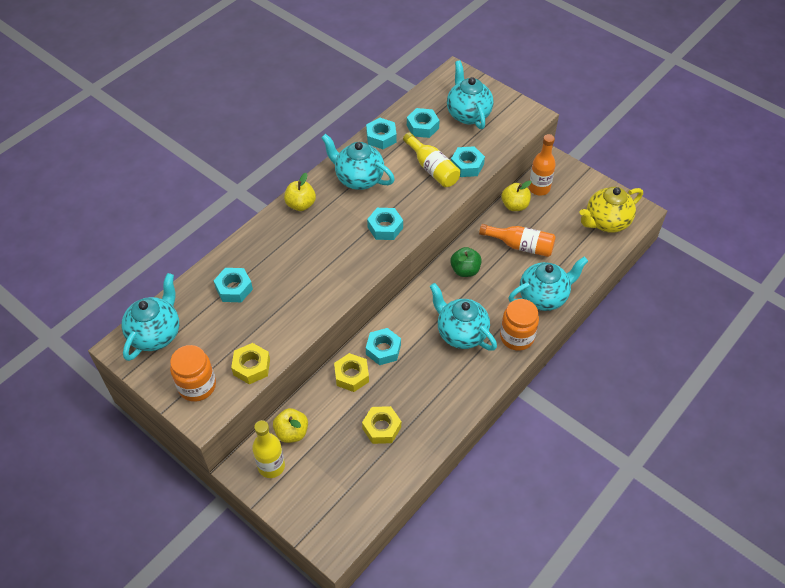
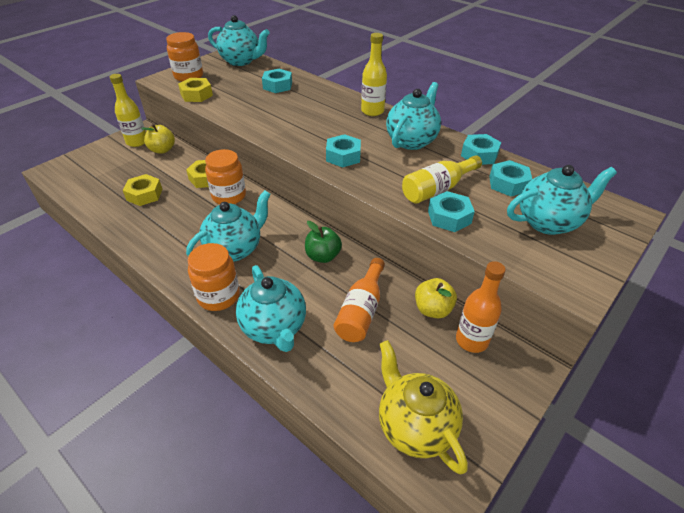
camera: 90 degrees right, 10 degrees down
yellow apple [284,173,316,211] -> yellow bottle [361,33,387,116]
turquoise nut [366,328,401,365] -> orange jar [205,149,246,204]

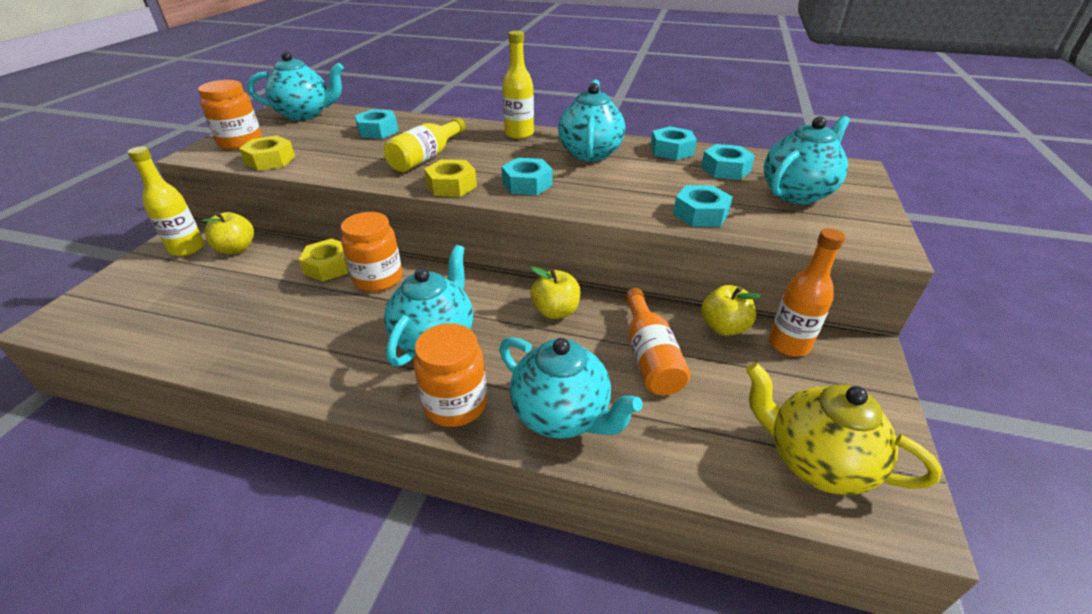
camera: 25 degrees left, 5 degrees down
yellow nut [123,174,163,206] -> yellow nut moved to [424,159,477,197]
green apple [305,221,342,263] -> yellow apple [530,267,580,319]
yellow bottle [402,155,482,204] -> yellow bottle moved to [384,118,466,172]

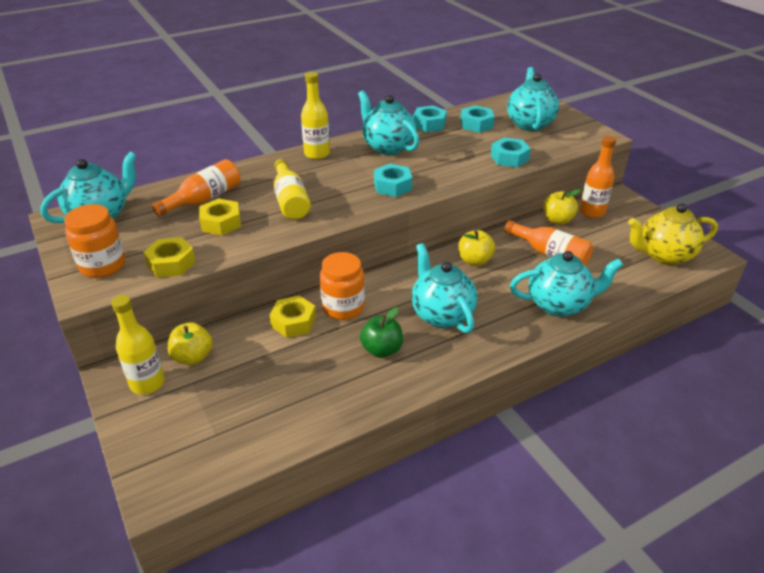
camera: 45 degrees left, 0 degrees up
turquoise nut [355,109,399,139] -> orange bottle [152,159,240,217]
orange jar [414,323,487,427] -> none
yellow nut [424,159,477,197] -> yellow nut moved to [199,198,241,236]
none -> green apple [360,307,403,358]

